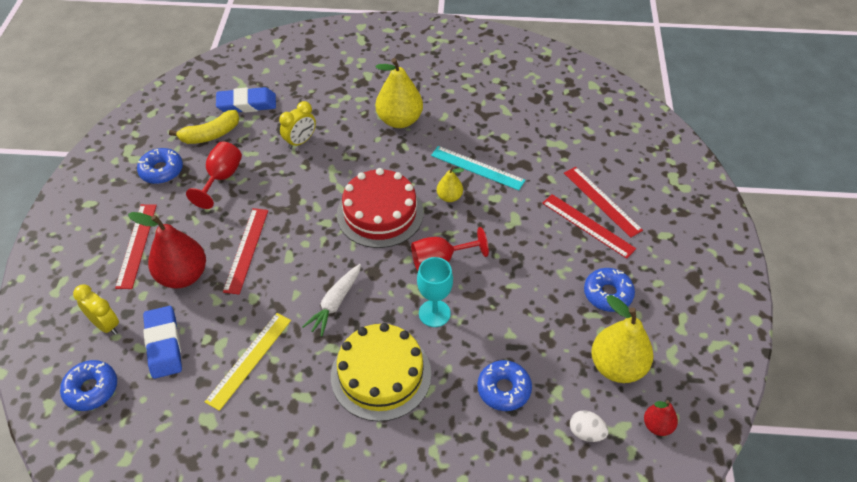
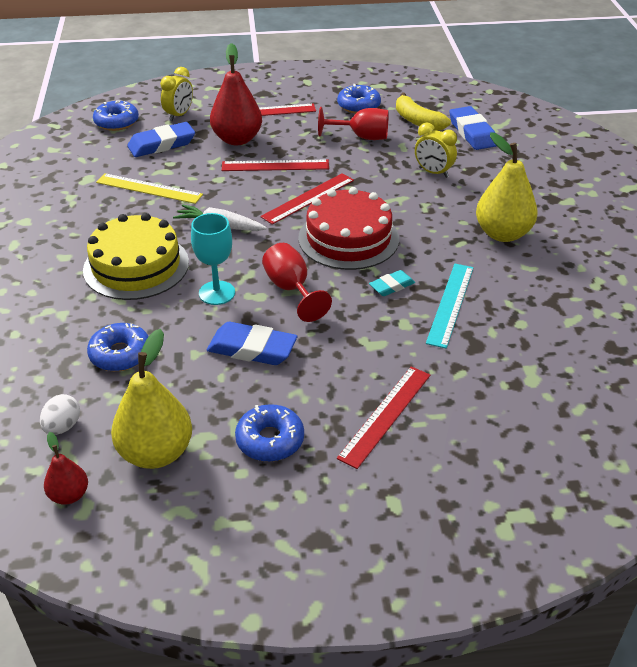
camera: 80 degrees right, 10 degrees down
yellow pear [437,166,464,202] -> turquoise eraser [369,270,415,296]
red ruler [564,167,643,238] -> red ruler moved to [260,173,354,225]
none -> blue eraser [207,322,297,365]

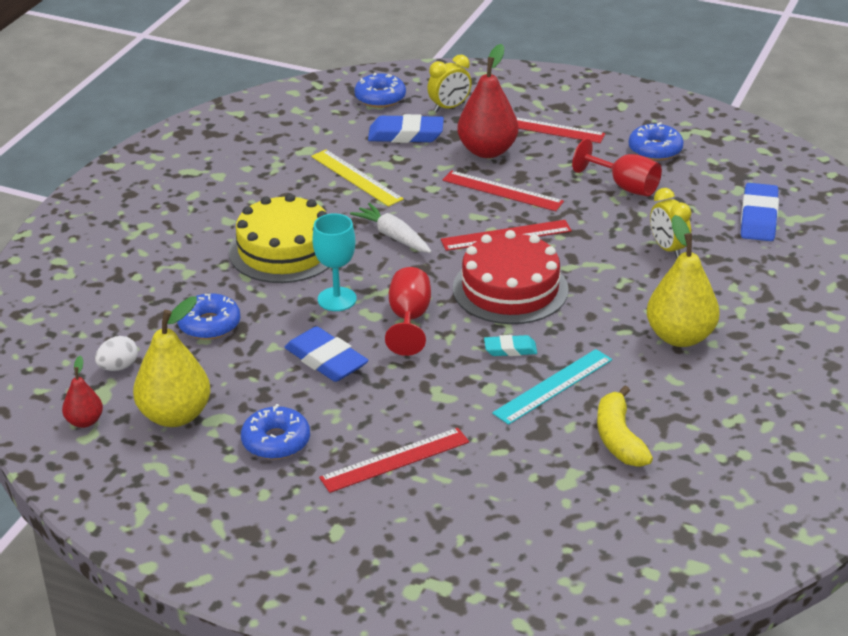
camera: 30 degrees right, 5 degrees down
yellow banana [396,93,451,131] -> yellow banana moved to [597,385,653,467]

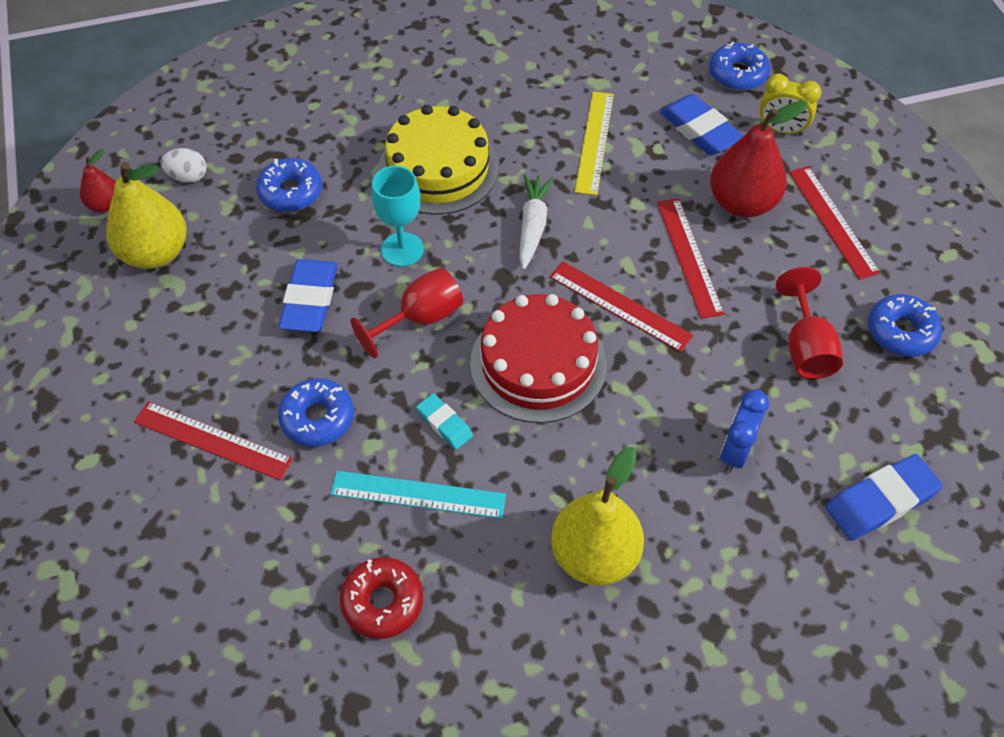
camera: 50 degrees right, 20 degrees up
blue donut [241,404,310,460] -> blue donut moved to [278,378,354,447]
yellow banana [597,385,653,467] -> red donut [340,557,423,639]
yellow clock [650,188,691,258] -> blue clock [720,390,769,473]

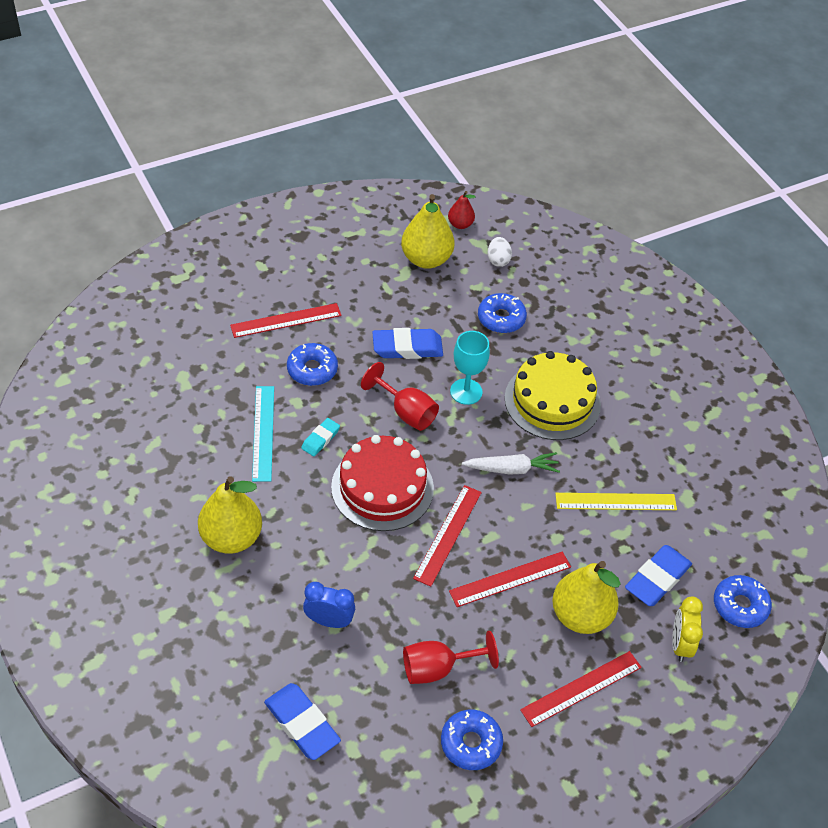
camera: 75 degrees right, 5 degrees down
red ruler [134,402,293,481] -> red ruler turned 60 degrees clockwise [230,303,342,338]
red donut [340,557,423,639] -> none
red pear [710,101,807,218] -> yellow pear [552,561,621,634]

